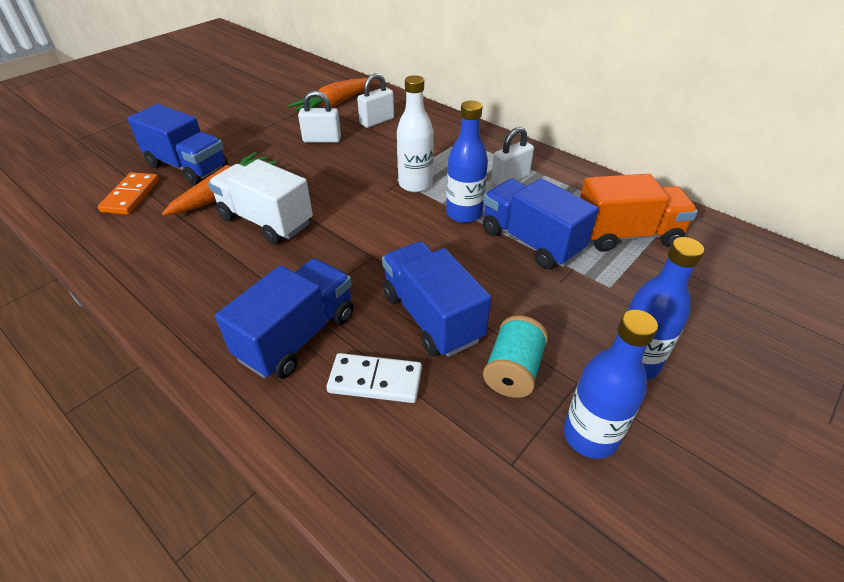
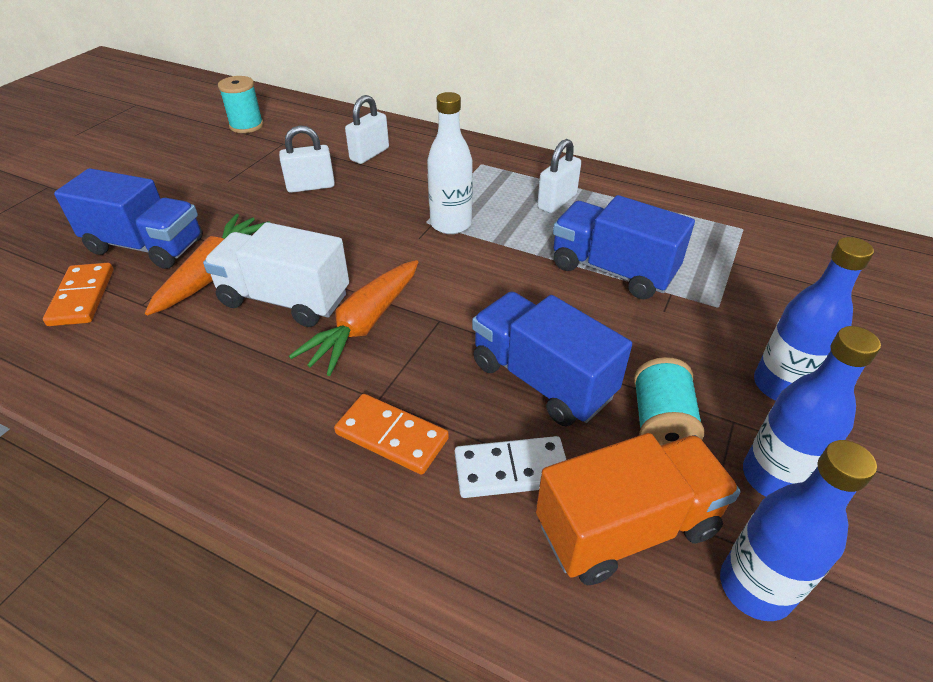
camera: 15 degrees left, 0 degrees up
blue truck [215,258,353,379] -> orange domino [334,394,449,475]
orange carrot [288,78,374,111] -> orange carrot moved to [289,260,418,376]
blue bottle [446,101,488,223] -> blue bottle moved to [720,440,877,621]
orange truck [580,174,698,252] -> orange truck moved to [536,433,741,585]
none -> turquoise spool [218,76,264,133]

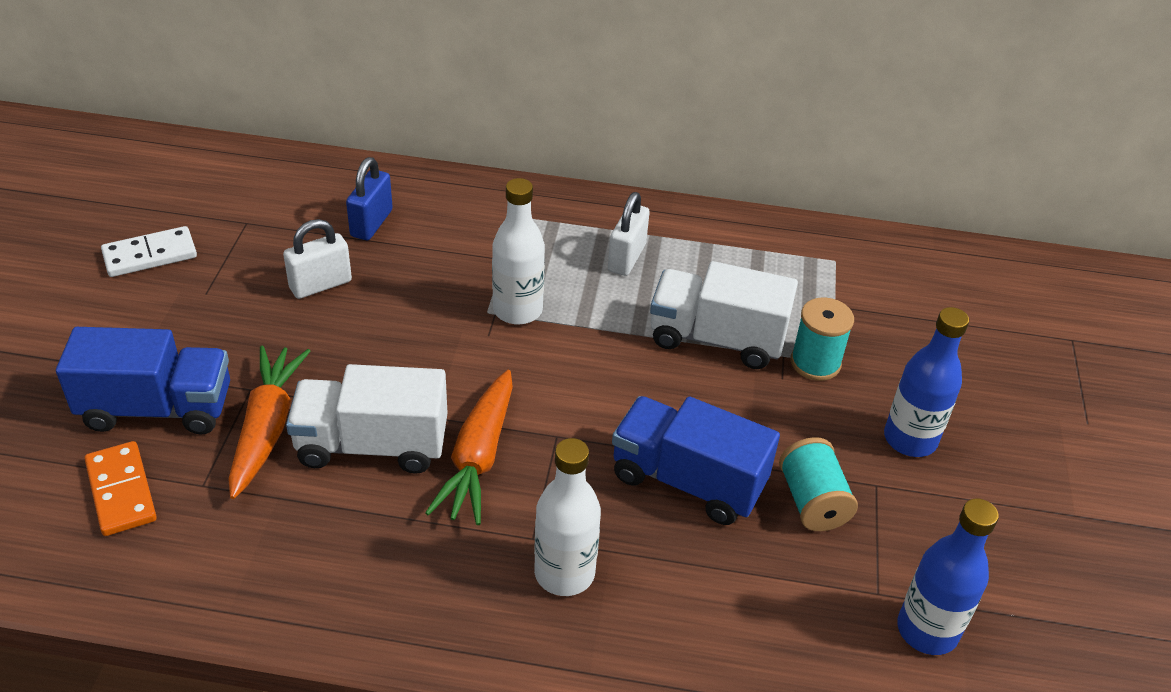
camera: 20 degrees left, 0 degrees up
turquoise spool [218,76,264,133] -> turquoise spool moved to [791,297,854,381]
orange domino [334,394,449,475] -> white bottle [534,438,601,596]
white padlock [345,95,389,164] -> blue padlock [346,157,393,240]
white domino [455,436,566,498] -> white domino moved to [101,226,197,277]
orange truck [536,433,741,585] -> none
blue truck [553,195,695,299] -> white truck [650,261,798,369]
blue bottle [743,326,881,497] -> none

